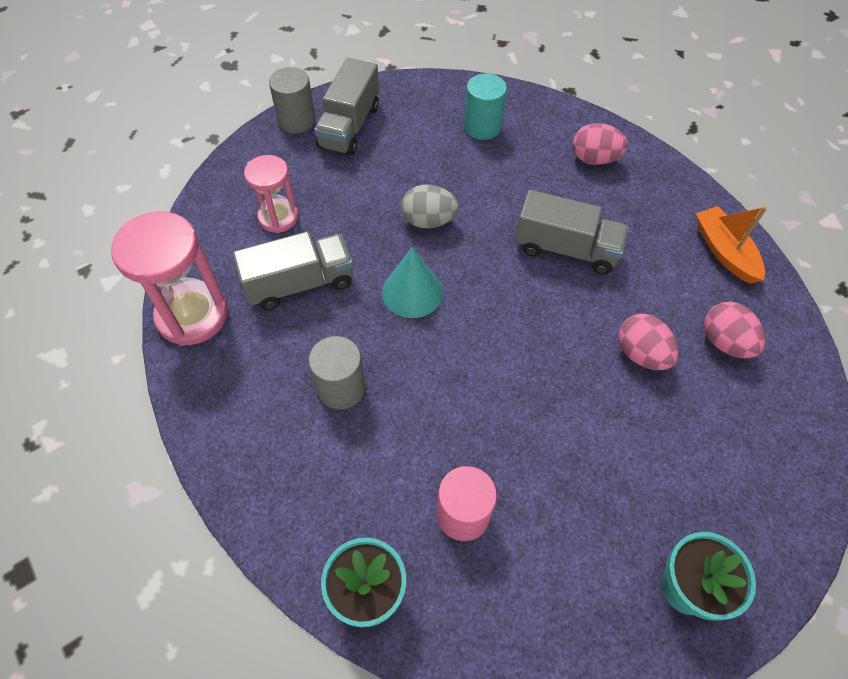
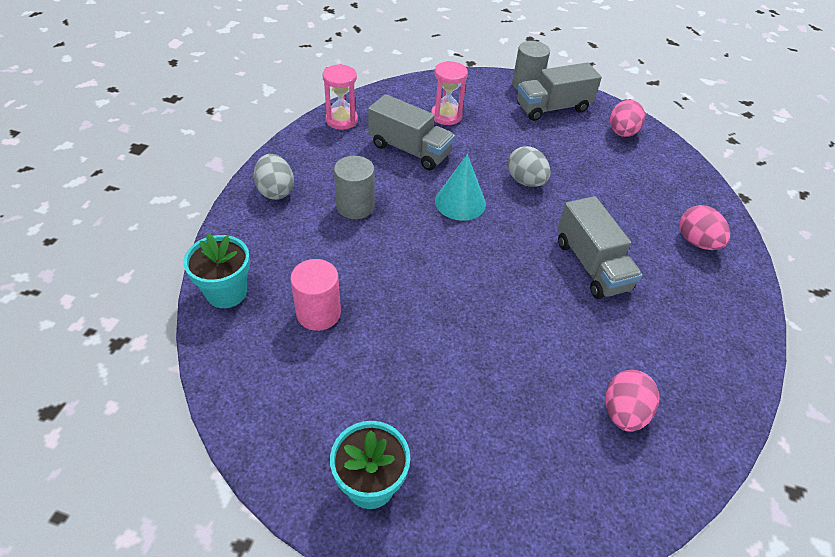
camera: 50 degrees right, 10 degrees down
pink hourglass [111,212,228,346] -> pink hourglass [322,64,358,130], size x0.62
turquoise cylinder [464,73,507,140] -> none
pink egg [618,314,679,370] -> pink egg moved to [610,100,645,137]
orange boat [696,206,767,284] -> none
none -> grey egg [254,154,294,200]

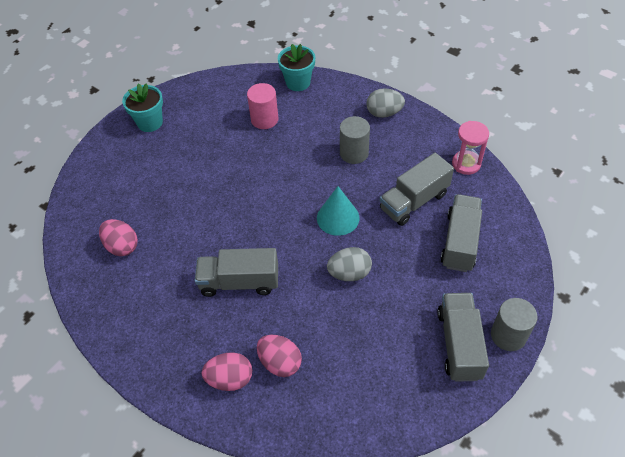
camera: 115 degrees right, 5 degrees up
pink hourglass [431,61,468,125] -> grey truck [441,194,482,272]
pink egg [610,100,645,137] -> pink egg moved to [257,335,302,377]

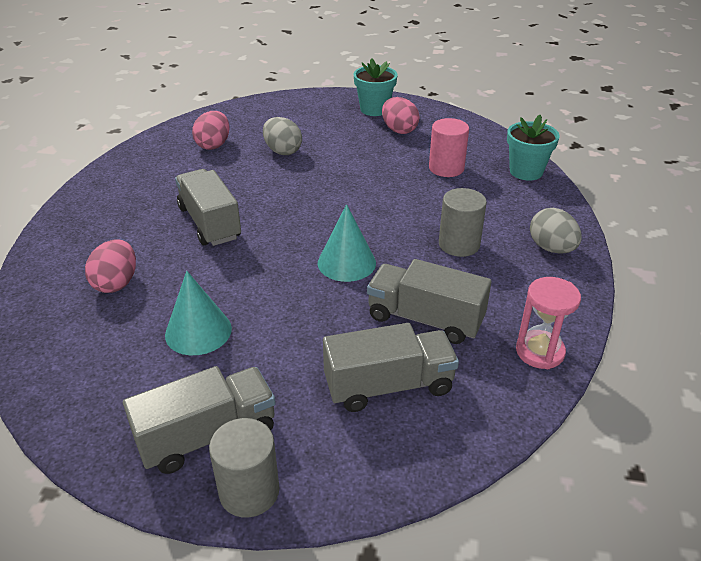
camera: 60 degrees right, 15 degrees down
pink egg [201,352,252,391] -> pink egg moved to [382,97,420,134]
grey egg [327,247,372,281] -> grey egg moved to [263,117,302,155]
none -> turquoise cone [165,271,232,355]

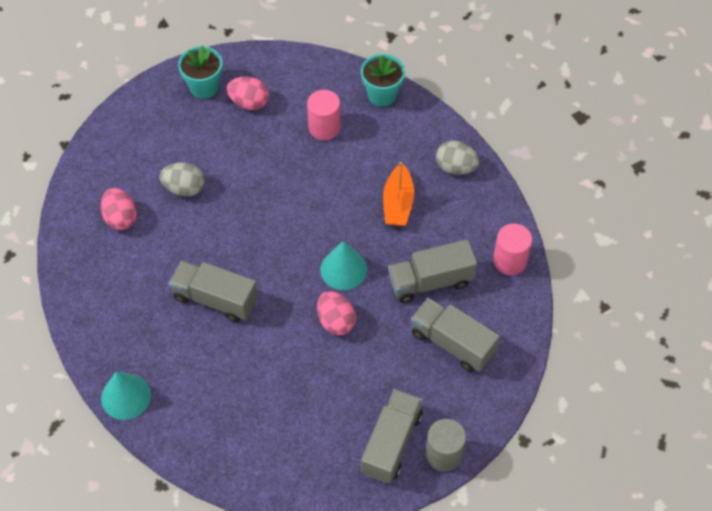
camera: 40 degrees left, 20 degrees up
pink egg [85,240,136,293] -> pink egg moved to [317,291,356,336]
turquoise cone [165,271,232,355] -> turquoise cone moved to [101,371,151,420]
grey truck [323,323,459,412] -> grey truck turned 90 degrees counterclockwise [411,298,500,372]
grey cylinder [439,188,487,257] -> orange boat [383,162,414,226]
pink hourglass [516,277,581,369] -> pink cylinder [493,224,532,275]

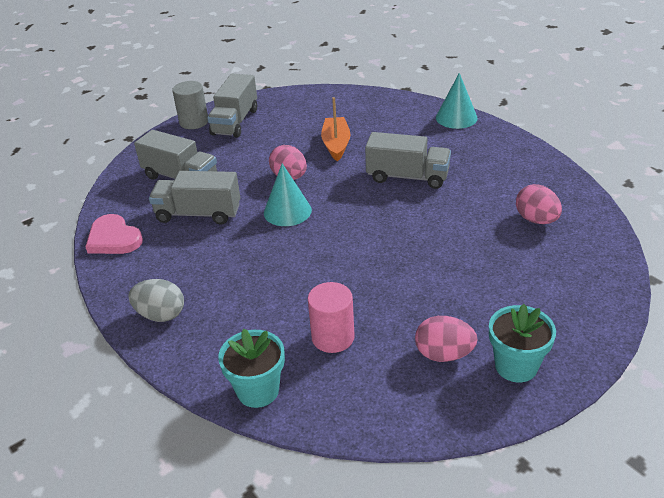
camera: 175 degrees right, 20 degrees down
grey egg [159,162,205,197] -> none
orange boat [383,162,414,226] -> orange boat moved to [321,97,350,162]
grey truck [388,239,477,303] -> grey truck turned 150 degrees counterclockwise [149,171,241,224]
pink cylinder [493,224,532,275] -> pink heart [85,214,143,254]

